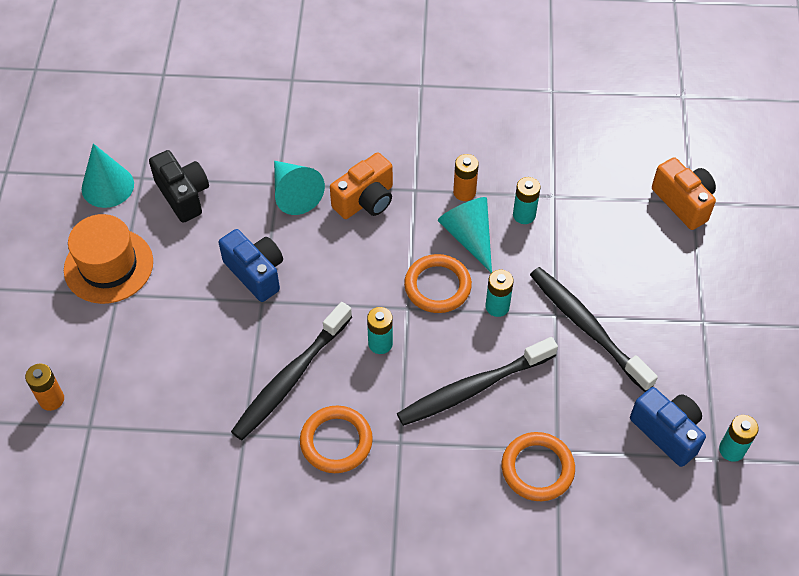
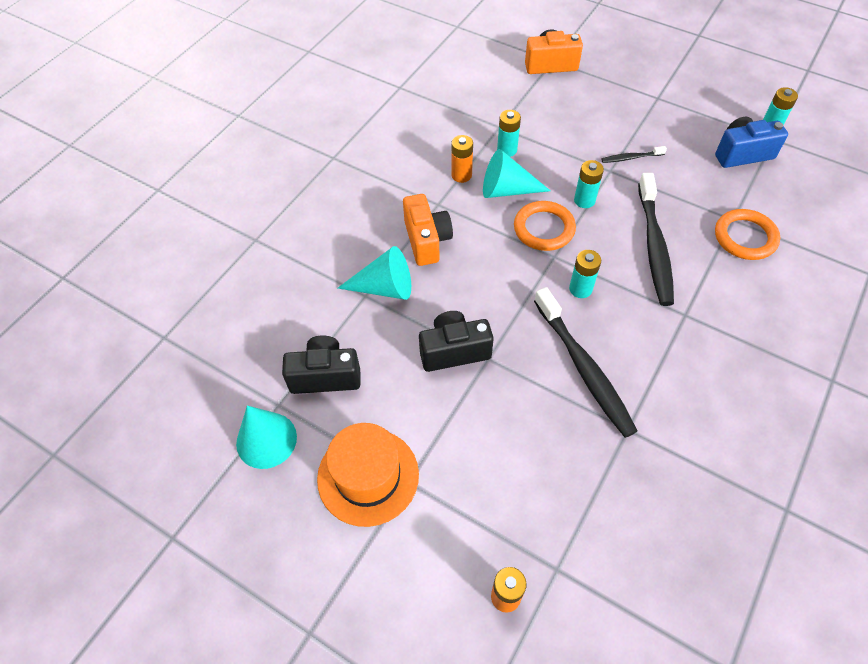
camera: 60 degrees left, 0 degrees up
blue camera [219,229,283,302] -> black camera [419,311,494,372]
orange ring [300,405,373,473] -> none
black toothbrush [530,267,658,392] -> black toothbrush [601,146,667,163], size x0.46

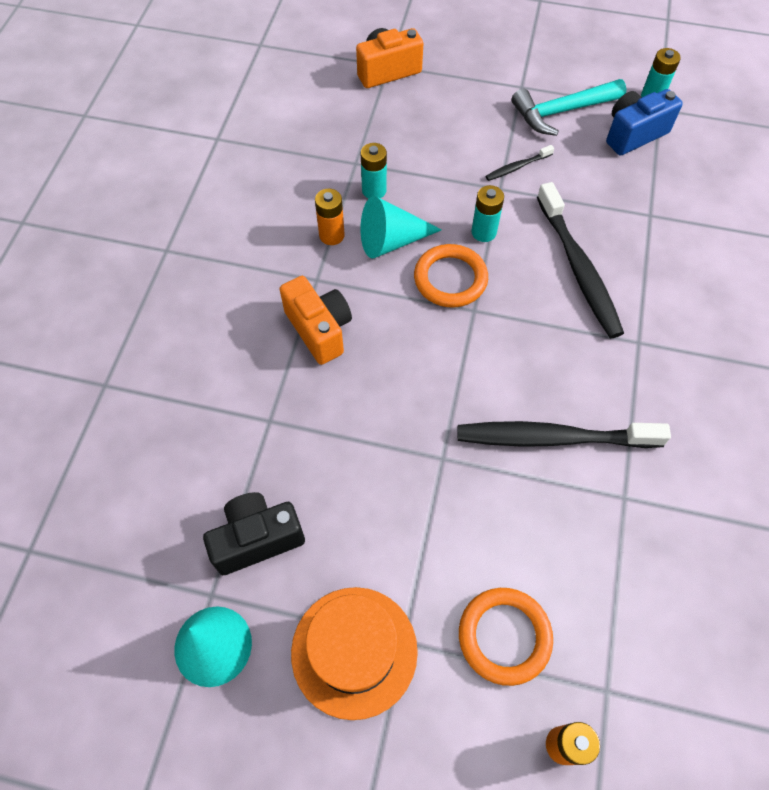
camera: 20 degrees left, 5 degrees up
turquoise cone [337,246,411,300] -> none
black camera [419,311,494,372] -> none
black toothbrush [534,287,638,438] -> black toothbrush turned 135 degrees clockwise [458,421,671,448]
turquoise battery [569,250,601,298] -> none
orange ring [715,209,780,260] -> orange ring moved to [459,588,553,686]
none -> turquoise hammer [511,79,627,136]

